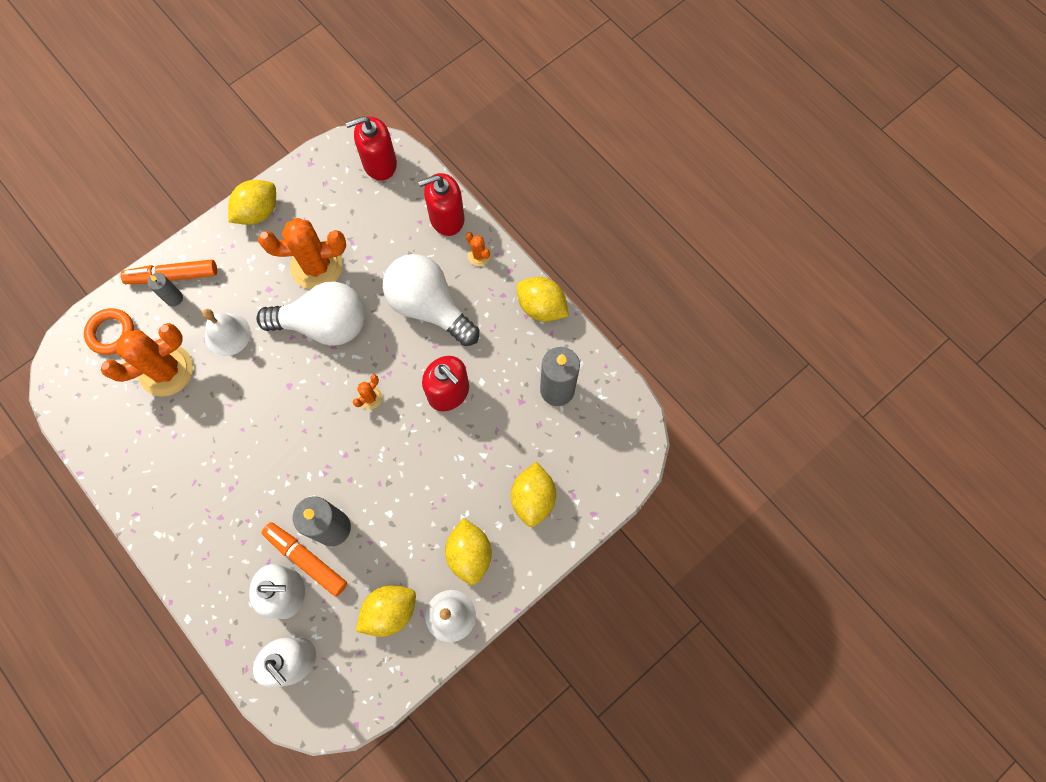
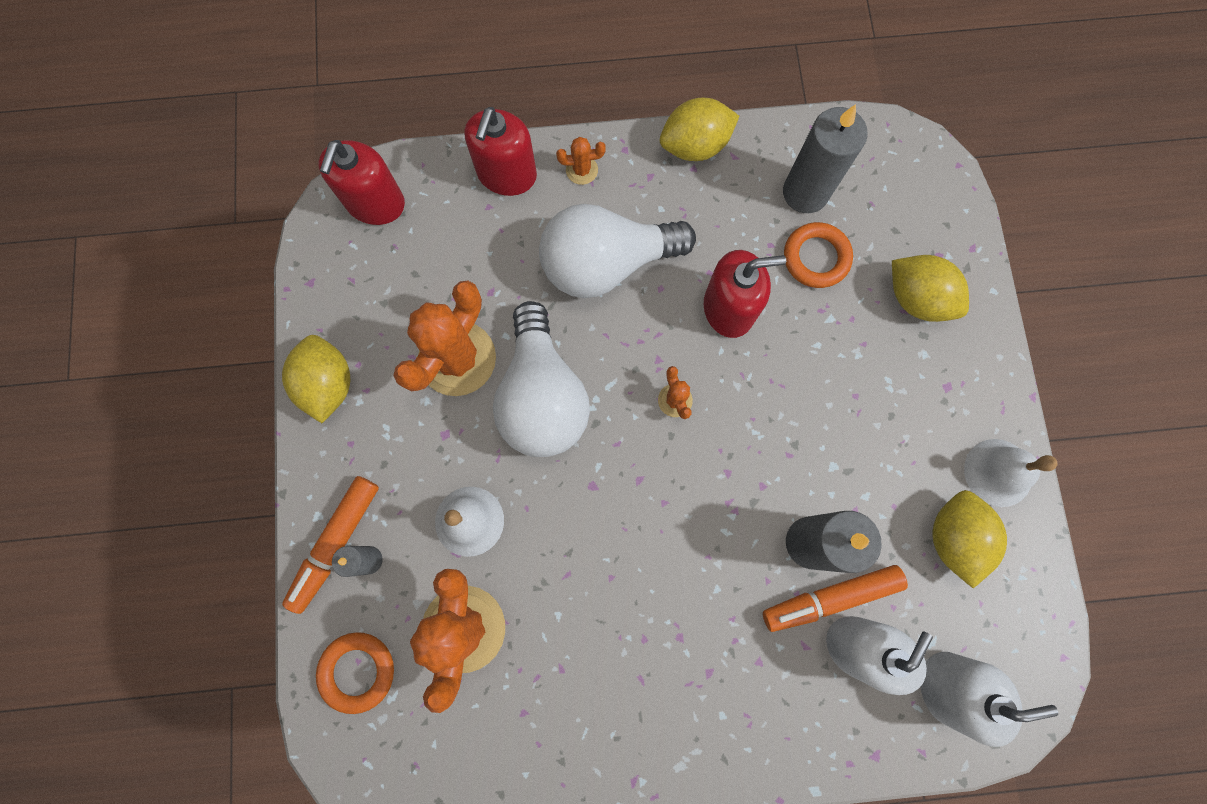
camera: 55 degrees left, 5 degrees up
white light bulb [256,281,365,346] -> white light bulb turned 135 degrees clockwise [493,301,590,457]
yellow lemon [445,518,492,585] -> none
none -> orange ring [784,222,853,288]

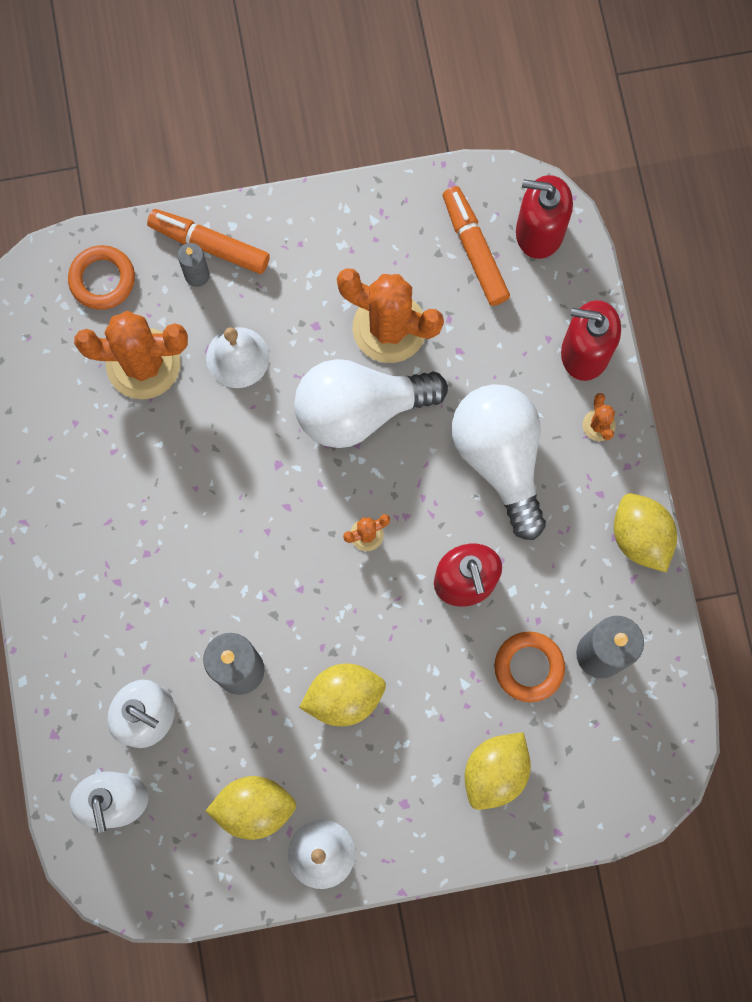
camera: 85 degrees right, 0 degrees up
yellow lemon [282,335,350,423] -> yellow lemon moved to [299,664,386,726]
orange marker [763,565,908,632] -> orange marker moved to [443,186,510,306]

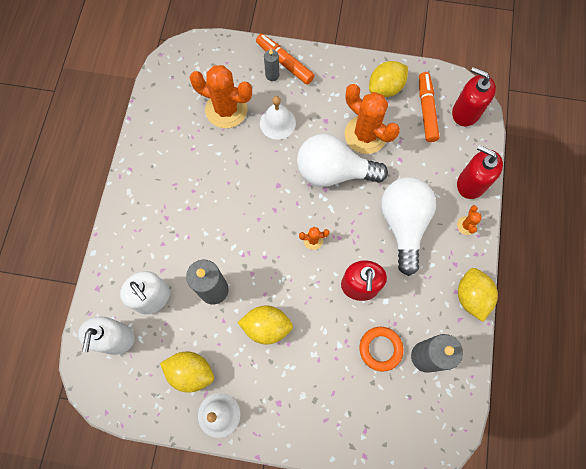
camera: 20 degrees right, 5 degrees down
orange ring [68,245,135,310] -> none
yellow lemon [464,732,531,810] -> yellow lemon moved to [369,61,408,97]

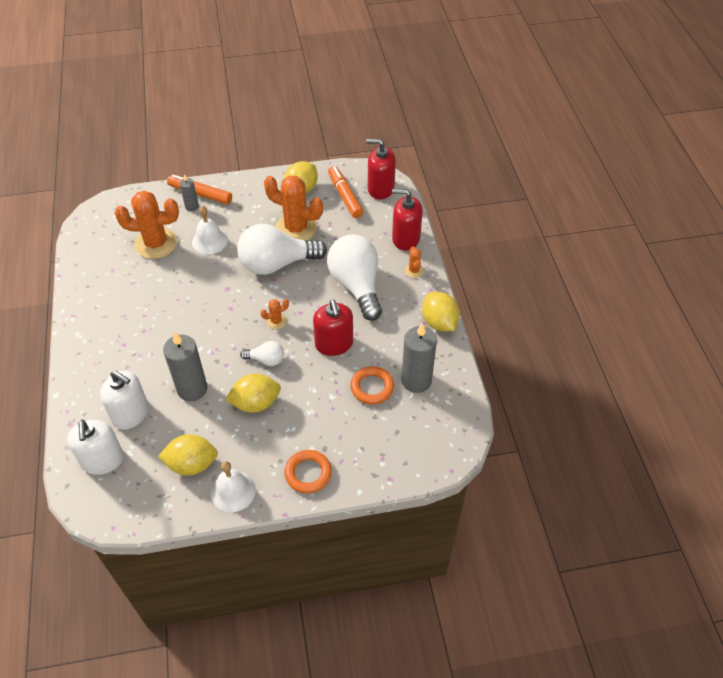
camera: 20 degrees left, 20 degrees down
none -> white light bulb [240,341,284,366]
none -> orange ring [285,450,332,494]

